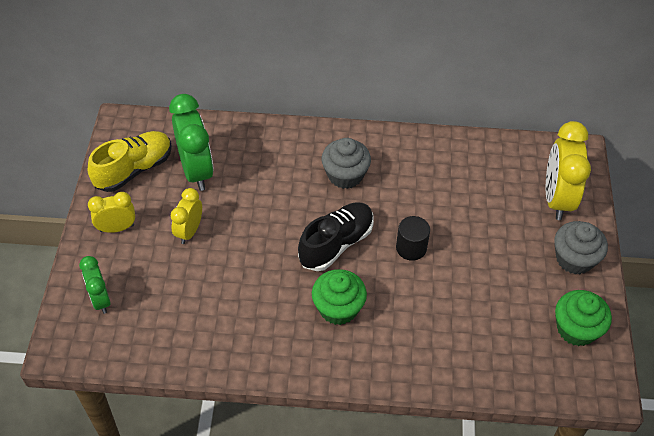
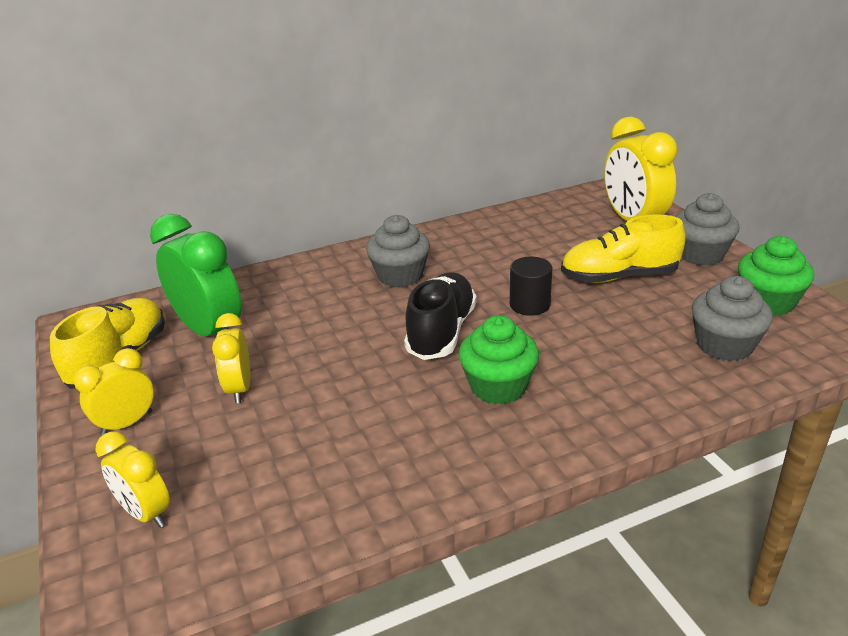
camera: 25 degrees left, 20 degrees down
green clock [79,256,111,314] -> yellow clock [95,431,170,528]
none -> yellow shoe [561,214,686,283]
none -> grey cupcake [692,276,773,361]

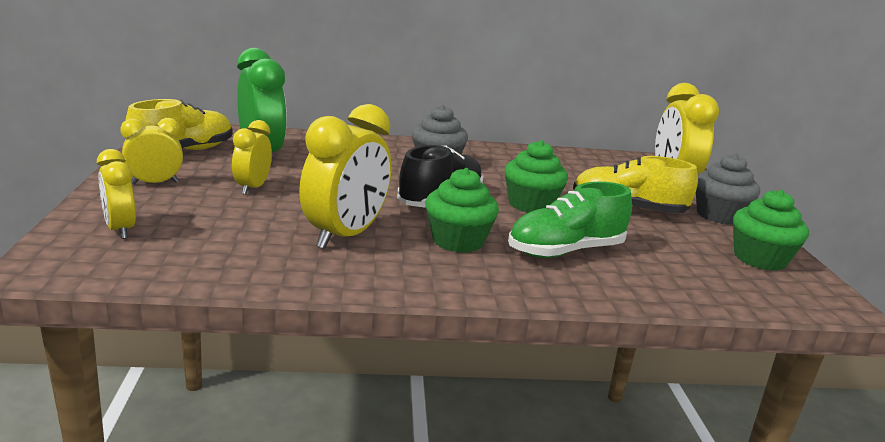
camera: 15 degrees right, 10 degrees down
black cylinder [510,257,552,316] -> green cupcake [505,140,568,213]
grey cupcake [692,276,773,361] -> none
none -> yellow clock [299,104,391,249]
none -> green shoe [508,182,632,258]

